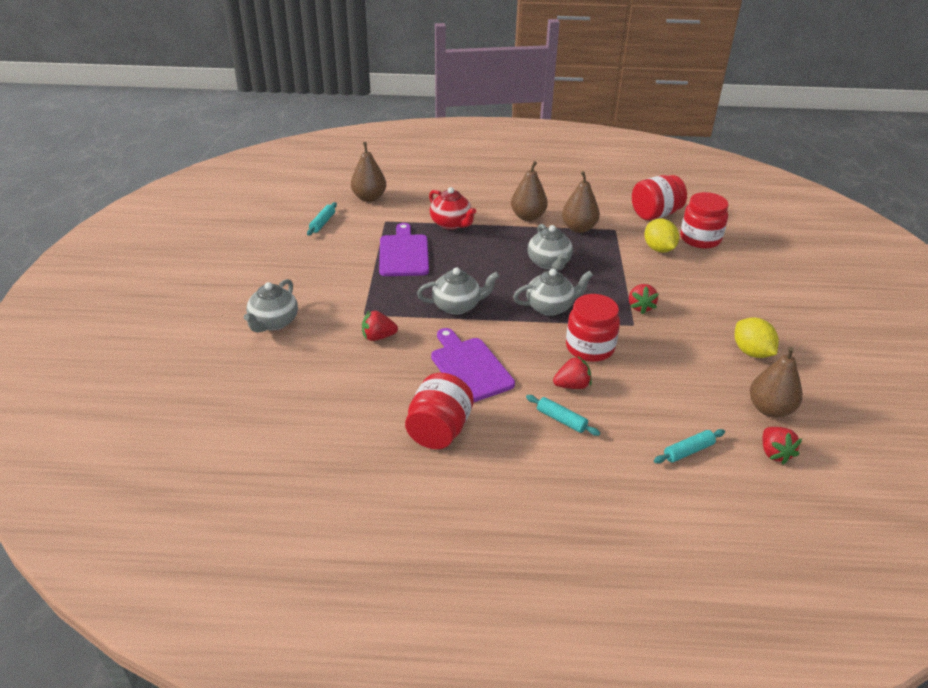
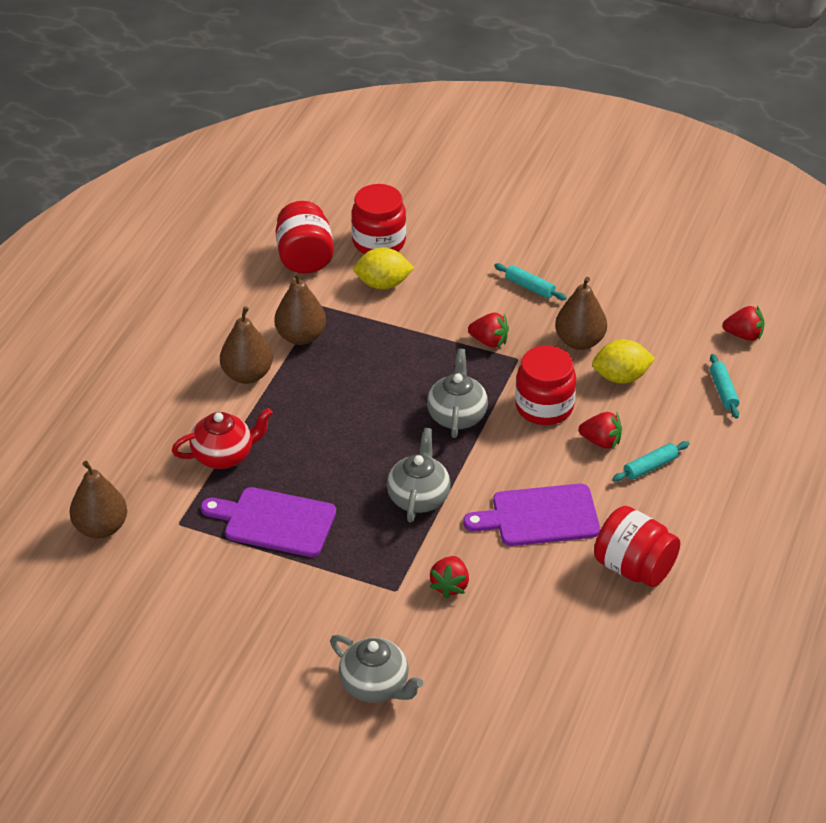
camera: 70 degrees left, 5 degrees up
turquoise rolling pin [307,202,337,236] -> turquoise rolling pin moved to [494,263,567,300]
grey teapot [528,224,573,270] -> none
red strawberry [553,356,592,389] -> red strawberry turned 105 degrees clockwise [579,412,622,449]
yellow lemon [735,317,779,358] -> yellow lemon moved to [592,339,655,384]
brown pear [750,347,803,418] -> brown pear moved to [555,277,607,350]

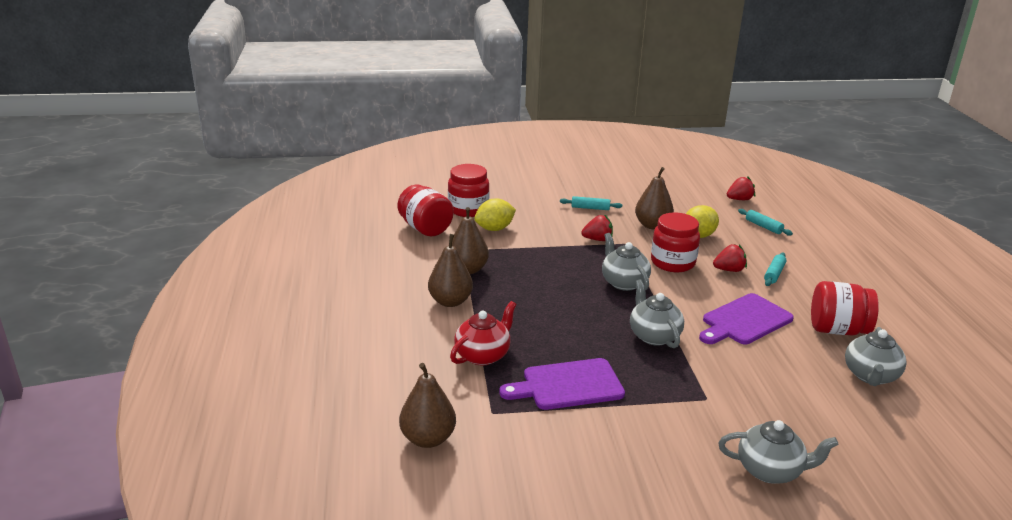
camera: 30 degrees left, 15 degrees down
red strawberry [429,556,469,599] -> none
none -> grey teapot [845,327,907,386]

